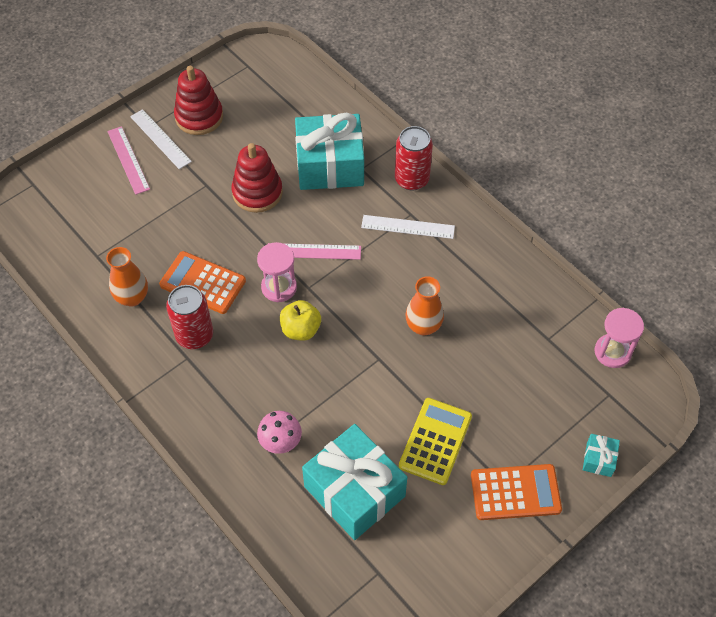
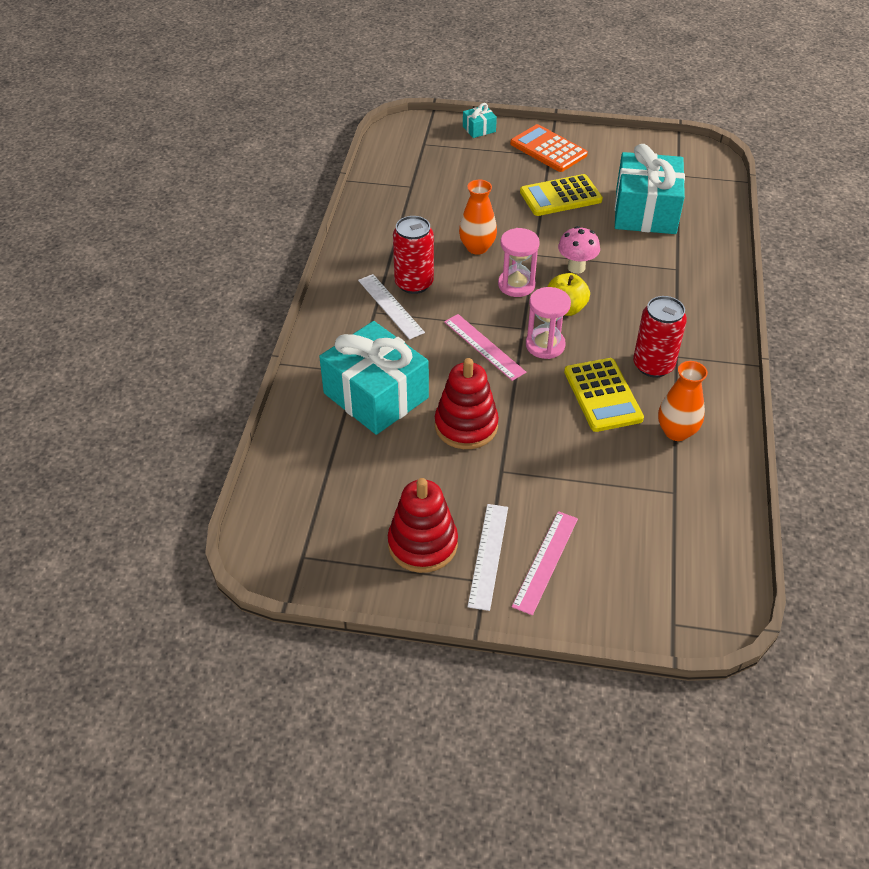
camera: 130 degrees left, 10 degrees down
orange calculator [159,251,246,314] -> yellow calculator [564,358,644,432]
pink mushroom [257,411,302,454] -> pink mushroom moved to [558,226,600,274]
red can [395,126,433,191] -> red can moved to [393,216,434,294]
pink hourglass [594,308,644,368] -> pink hourglass moved to [498,228,540,297]

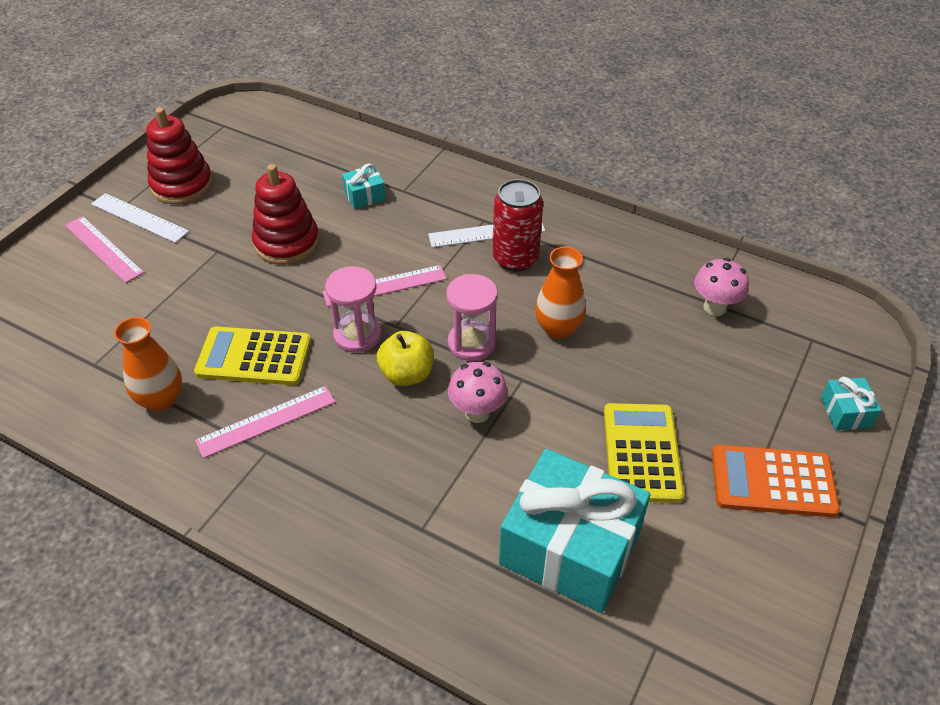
camera: 110 degrees right, 0 degrees up
turquoise gift [319,321,429,435] -> turquoise gift [342,163,386,209], size x0.42
orange calculator [510,124,588,172] -> orange calculator turned 150 degrees counterclockwise [712,445,840,517]
red can [633,296,687,377] -> pink ruler [195,386,335,458]
none -> pink mushroom [694,258,749,316]

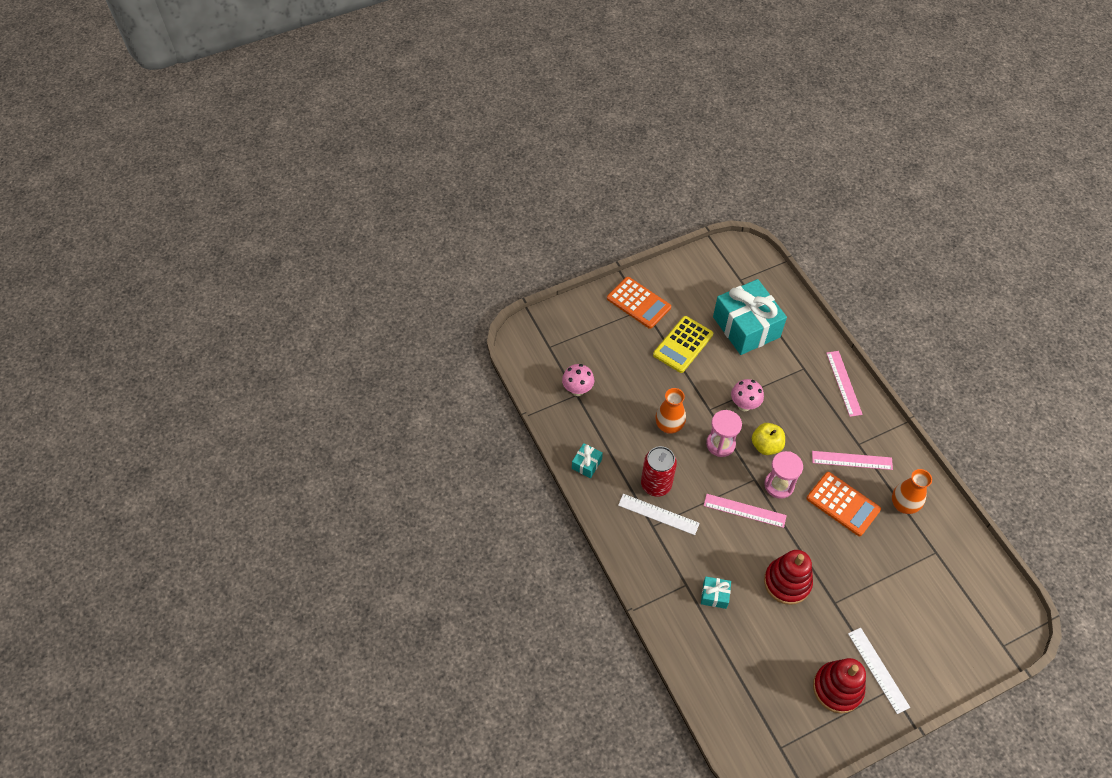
camera: 145 degrees left, 10 degrees up
pink ruler [65,216,144,283] -> pink ruler moved to [826,351,863,417]
yellow calculator [194,326,311,385] -> orange calculator [807,472,881,536]
turquoise gift [821,377,881,430] -> turquoise gift moved to [572,443,603,478]

